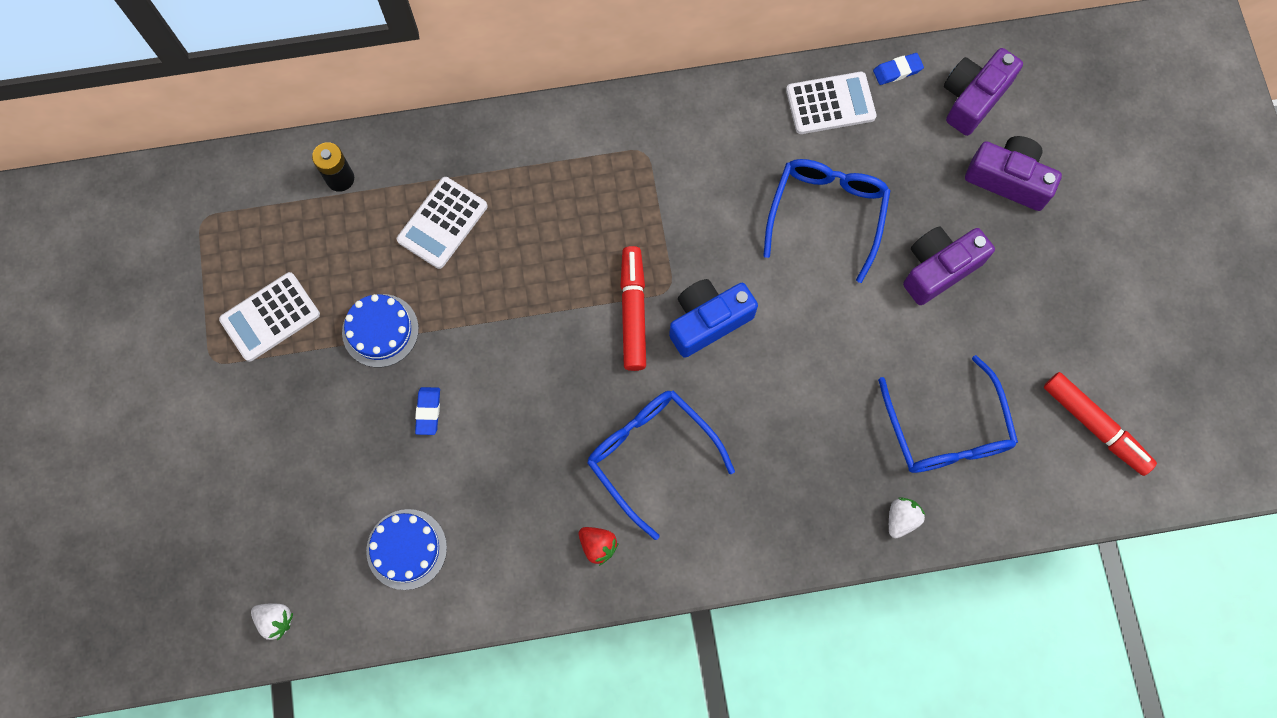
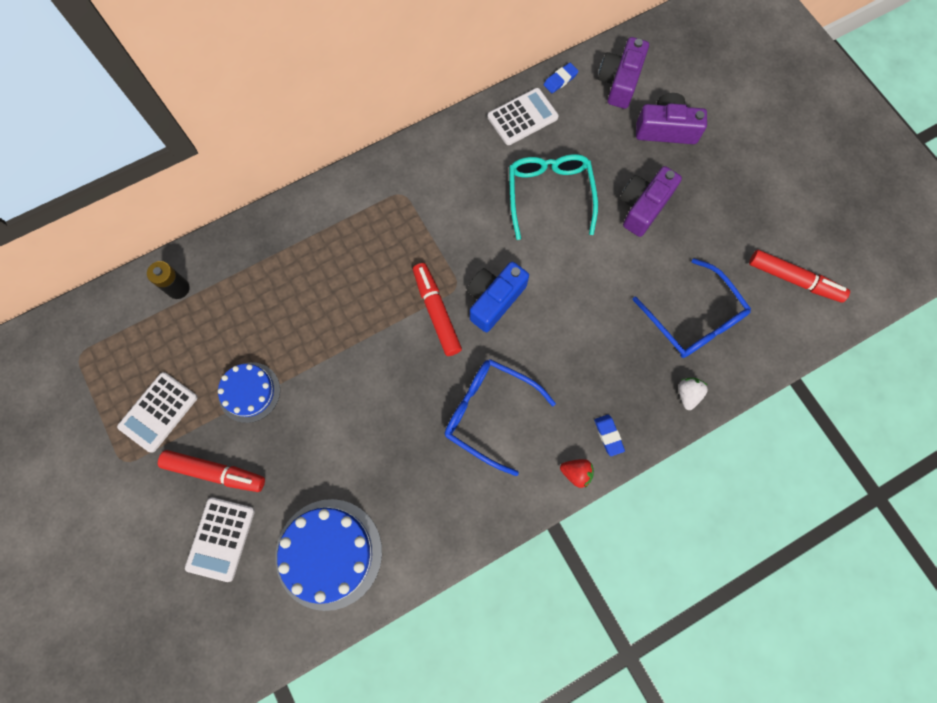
camera: 20 degrees left, 0 degrees up
white strawberry [251,603,293,641] -> none
blue cake [366,509,447,590] -> blue cake [275,499,382,611], size x1.62
white calculator [397,177,488,269] -> white calculator moved to [185,497,255,582]
blue eraser [415,387,440,435] -> blue eraser moved to [594,415,625,456]
red strawberry [579,527,618,566] -> red strawberry moved to [560,459,594,488]
blue glasses [763,159,891,283] -> turquoise glasses [509,154,598,240]
none -> red marker [158,450,265,492]

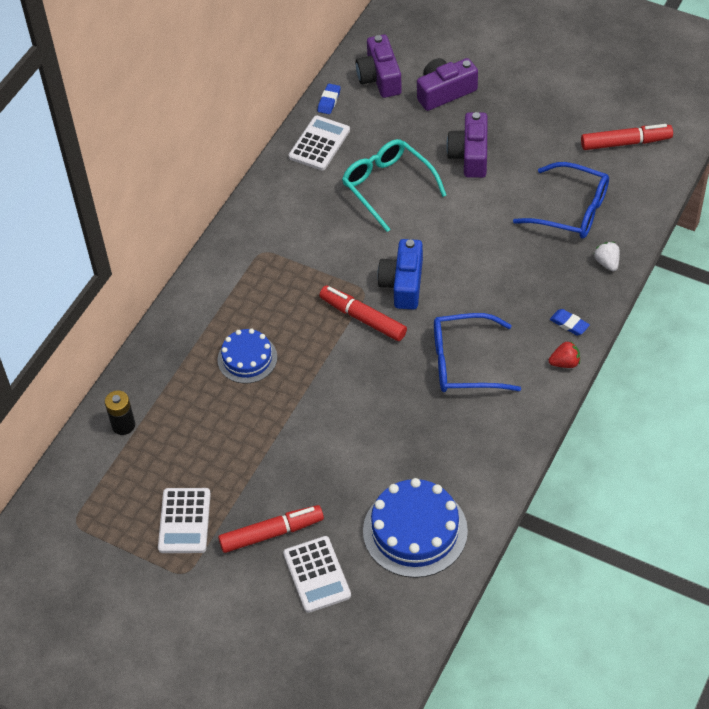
camera: 30 degrees left, 20 degrees down
blue cake [218,362,280,423] -> blue cake moved to [217,329,277,384]

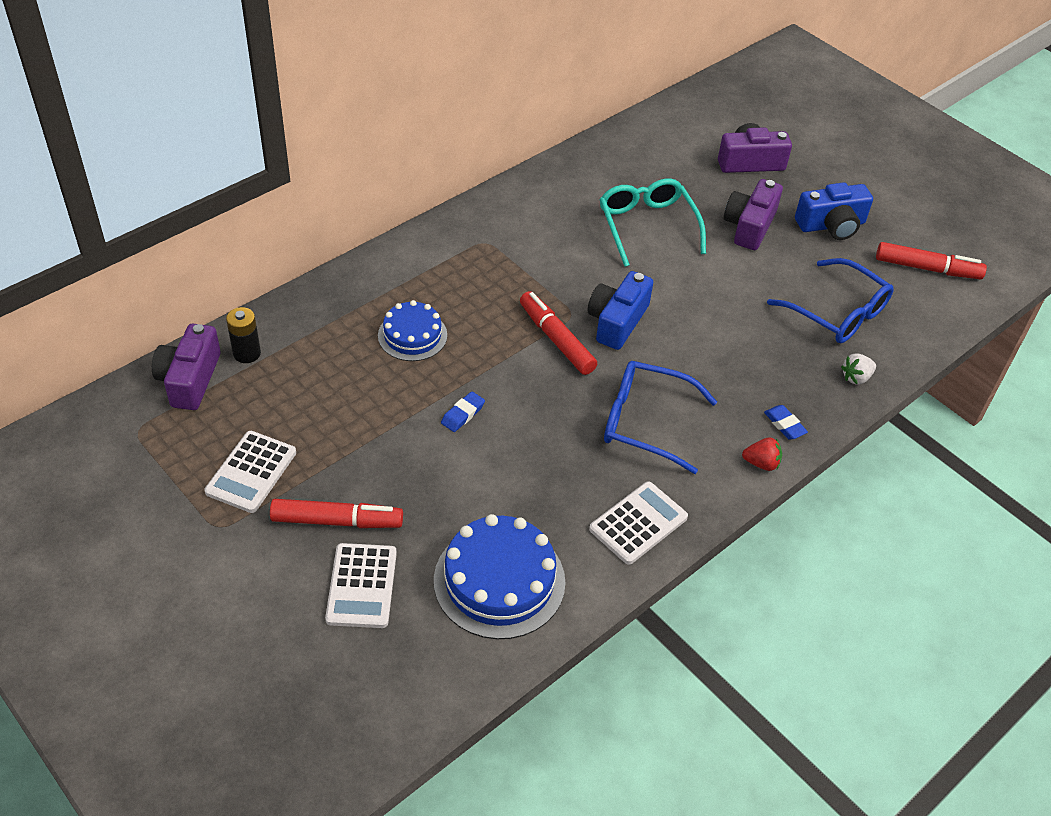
camera: 15 degrees right, 5 degrees down
white calculator [289,116,350,171] -> white calculator moved to [589,481,688,565]
blue eraser [317,84,341,114] -> blue eraser moved to [441,392,485,432]
purple camera [356,34,402,98] -> purple camera moved to [152,324,221,410]
white strawberry [594,242,620,271] -> white strawberry turned 120 degrees counterclockwise [841,353,876,385]
none -> blue camera [795,182,873,240]

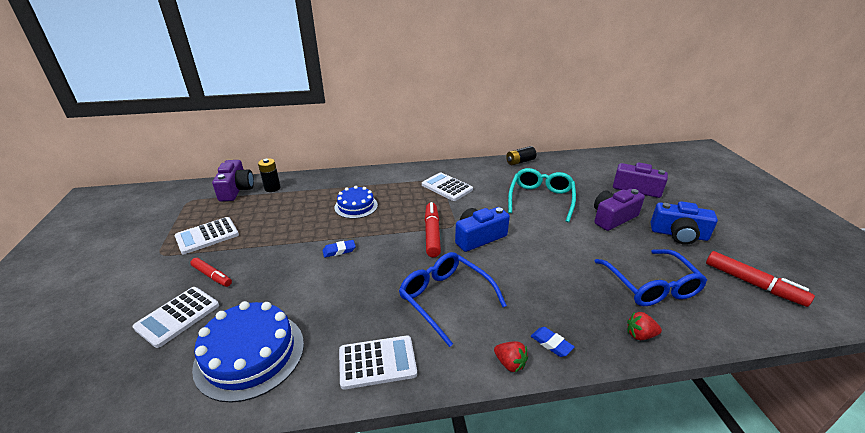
camera: 35 degrees right, 15 degrees down
purple camera [152,324,221,410] -> purple camera turned 135 degrees clockwise [212,160,254,201]
red marker [270,499,403,528] -> red marker [190,258,232,287], size x0.65
blue eraser [764,405,808,440] -> blue eraser turned 45 degrees counterclockwise [531,327,575,357]
white strawberry [841,353,876,385] -> red strawberry [627,312,662,340]
none -> white calculator [422,172,473,201]
none -> black battery [506,146,536,165]

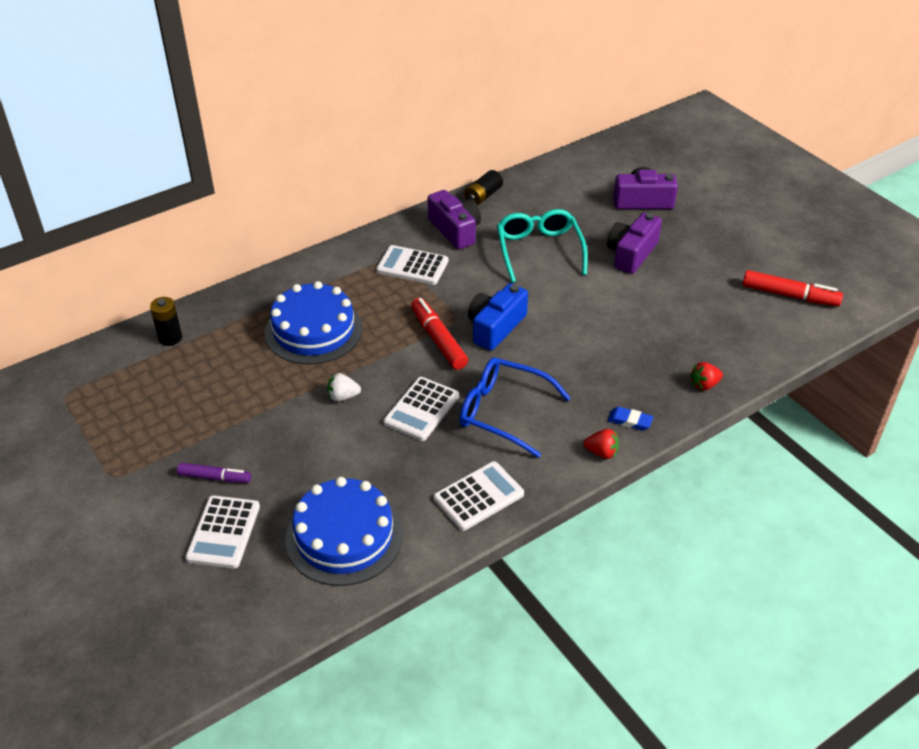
camera: 25 degrees left, 10 degrees up
white calculator [175,217,239,254] -> white calculator moved to [383,377,459,441]
red marker [190,258,232,287] -> purple marker [177,463,251,483]
purple camera [212,160,254,201] -> purple camera moved to [428,190,481,249]
blue eraser [323,240,356,258] -> white strawberry [327,373,361,402]
blue cake [335,186,378,219] -> blue cake [265,281,363,364], size x1.62
blue glasses [594,249,707,306] -> none
blue camera [651,201,718,245] -> none

